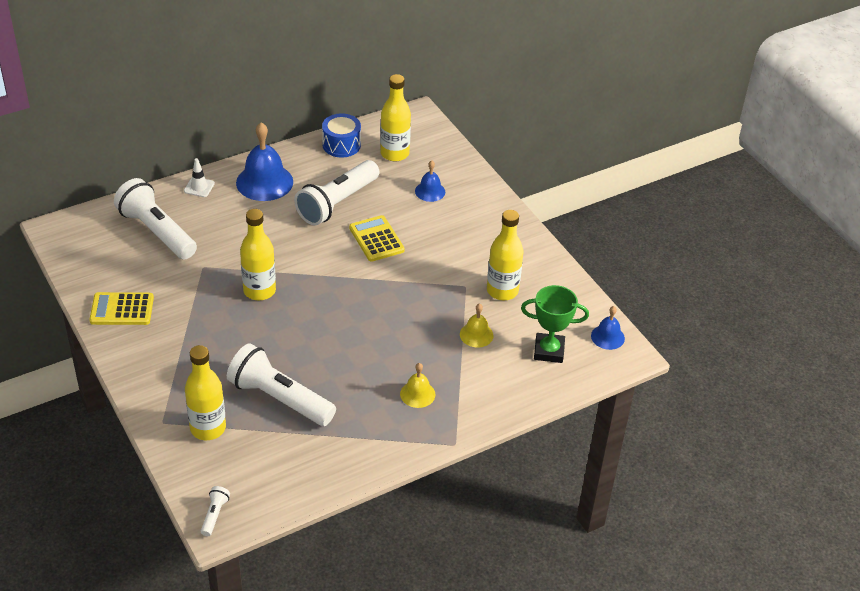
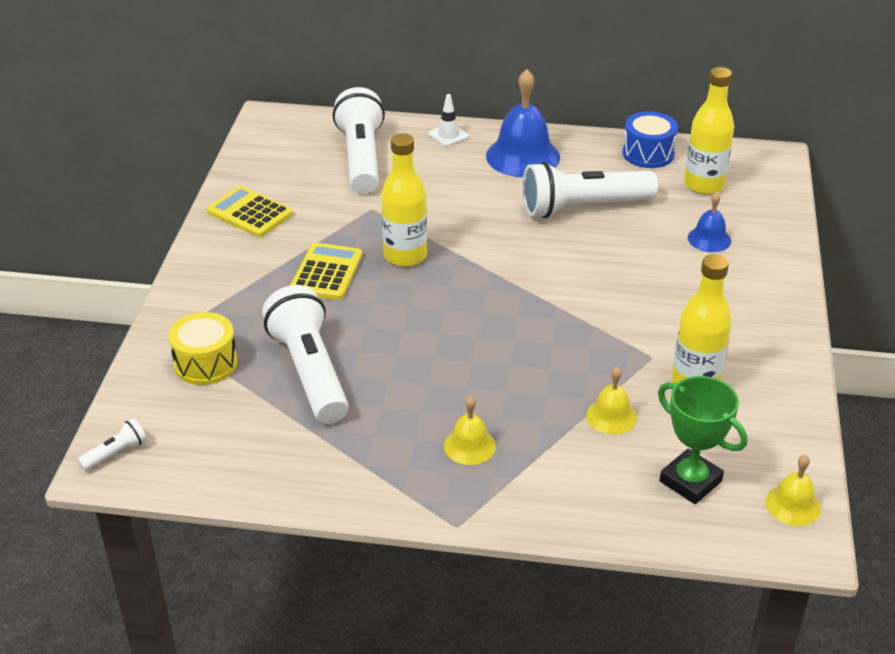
camera: 40 degrees right, 5 degrees down
yellow bottle [185,345,226,440] -> yellow drum [169,312,238,385]
yellow calculator [349,215,405,262] -> yellow calculator moved to [290,243,363,300]
blue bell [591,306,625,350] -> yellow bell [765,455,821,526]

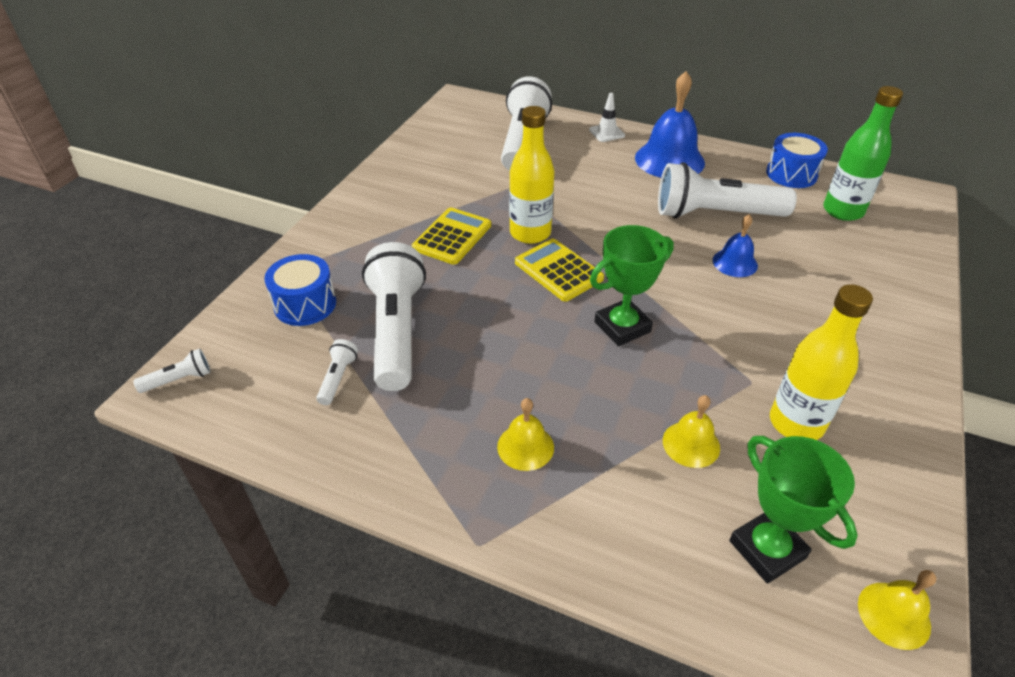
camera: 15 degrees right, 5 degrees up
yellow drum [169,312,238,385] -> blue drum [264,254,336,326]
yellow calculator [207,186,293,237] -> yellow calculator moved to [515,239,604,302]
yellow bottle [684,67,734,195] -> green bottle [823,86,903,221]
blue bell [688,192,731,252] -> blue bell moved to [713,215,758,277]
none -> white flashlight [316,339,358,405]
none -> green trophy [590,225,674,346]

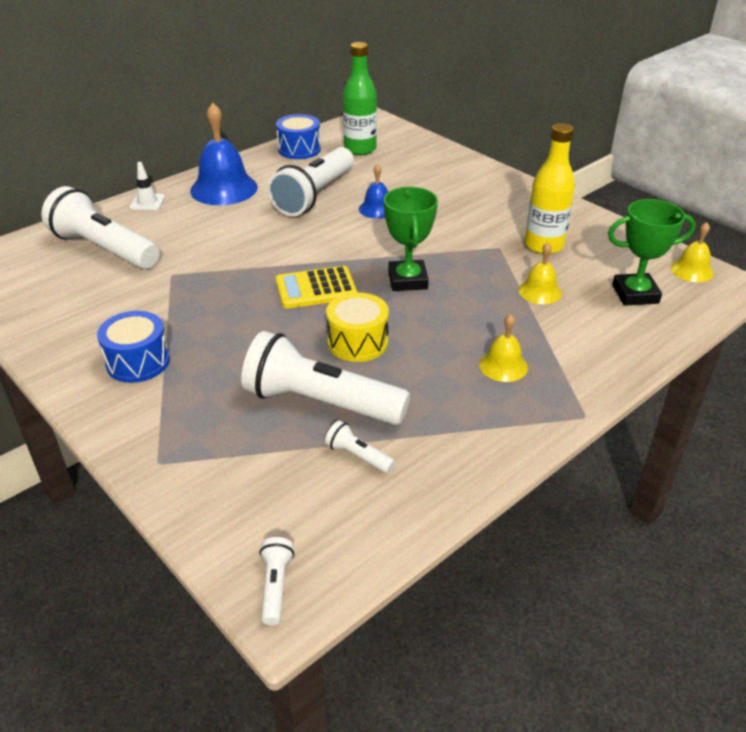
camera: 65 degrees left, 5 degrees down
blue drum [264,254,336,326] -> blue drum moved to [97,311,170,383]
yellow calculator [412,208,491,265] -> none
yellow bottle [509,106,554,244] -> none
none -> yellow drum [326,292,389,362]

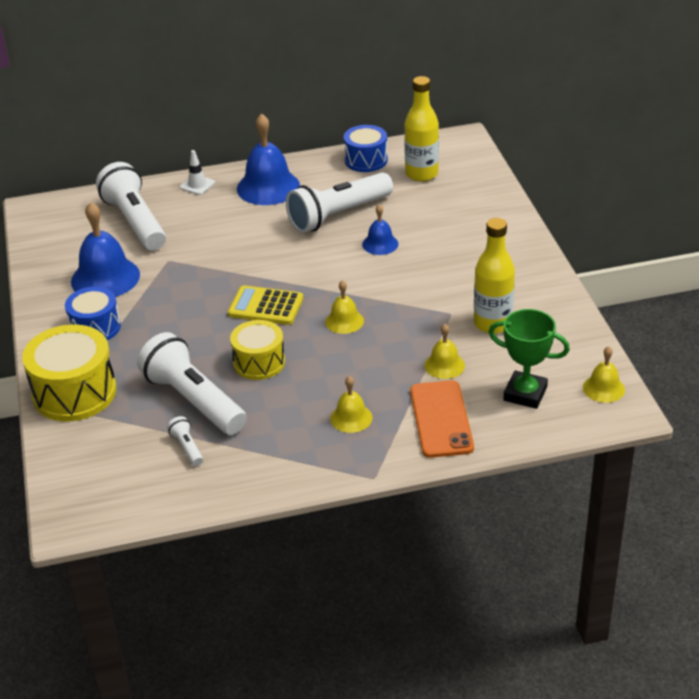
camera: 30 degrees right, 0 degrees up
white flashlight [259,537,294,625] -> none
green bottle [343,42,377,155] -> yellow bottle [404,76,439,182]
green trophy [384,187,438,291] -> yellow bell [325,280,364,334]
none -> yellow drum [22,324,117,421]
none -> blue bell [71,202,140,297]
none -> orange phone [410,380,474,458]

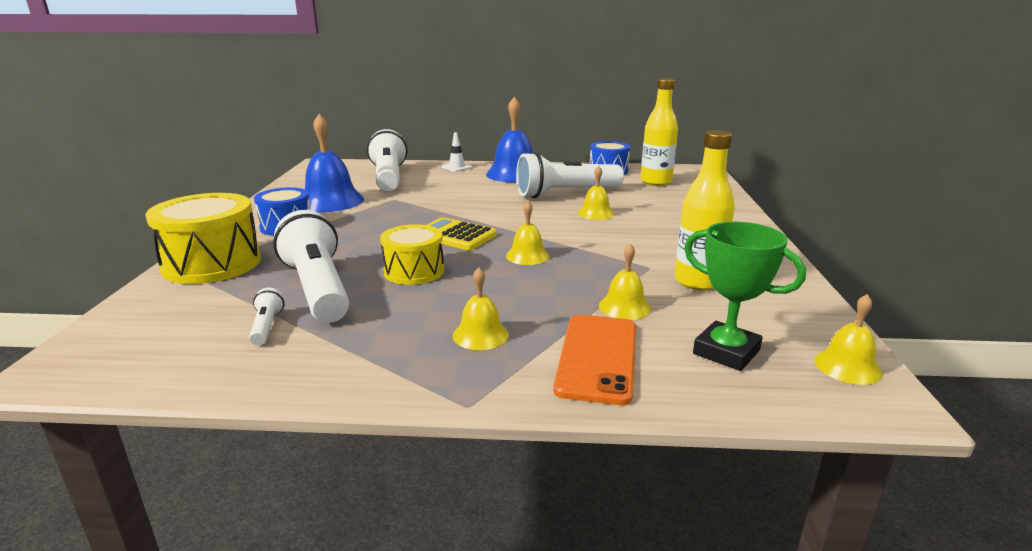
camera: 15 degrees right, 15 degrees down
blue bell [362,204,398,255] -> yellow bell [578,166,615,220]

